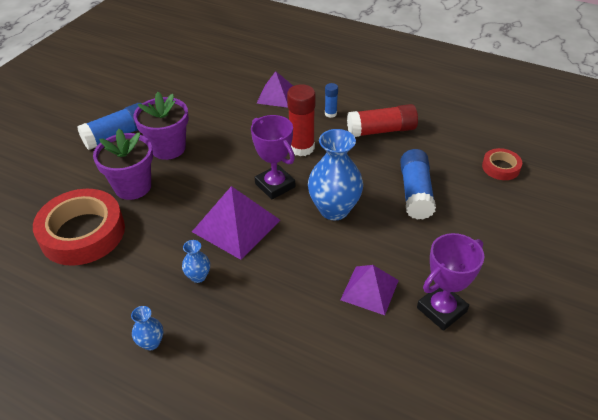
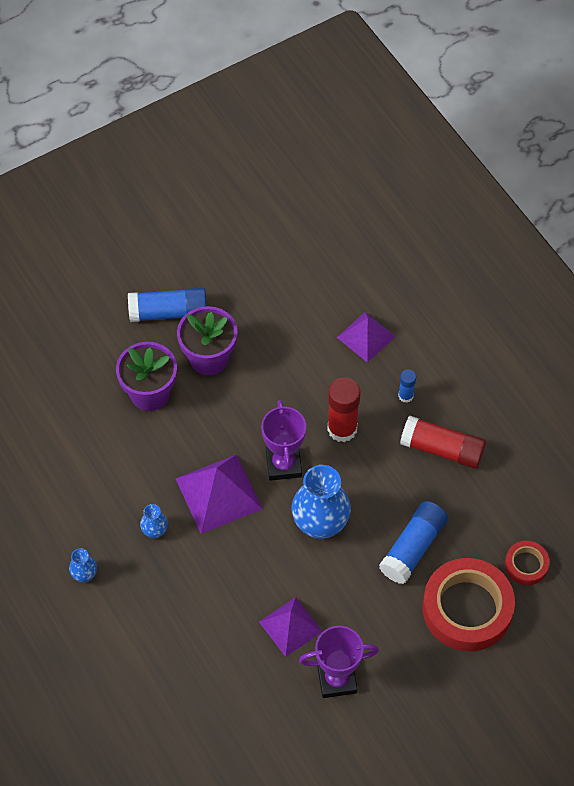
camera: 30 degrees right, 15 degrees up
red tape [33,189,125,266] -> red tape moved to [423,558,515,651]

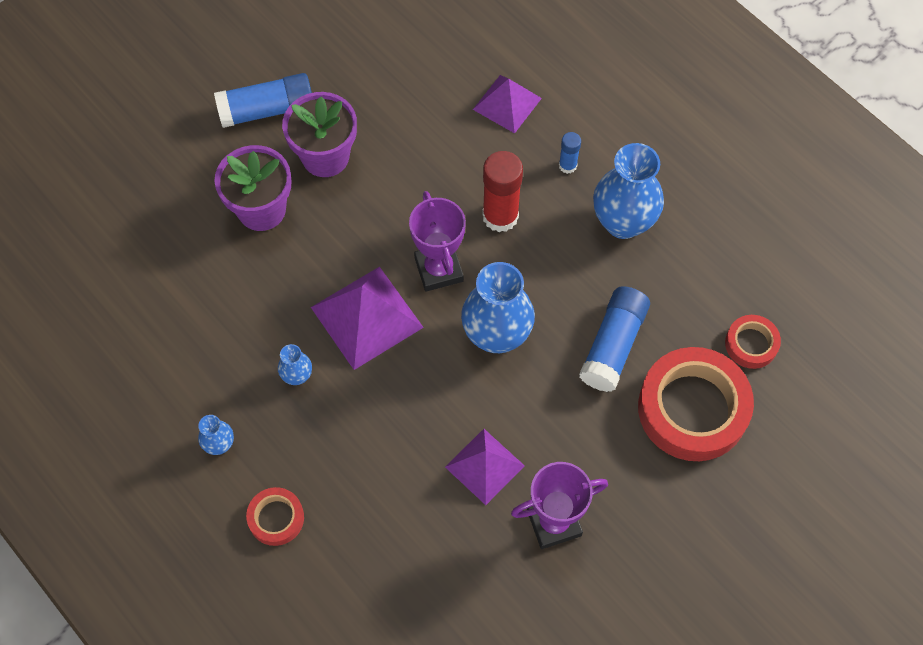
camera: 10 degrees left, 5 degrees up
red glue stick [400,416,486,469] -> blue vase [593,143,664,239]
none -> red tape [246,487,304,546]

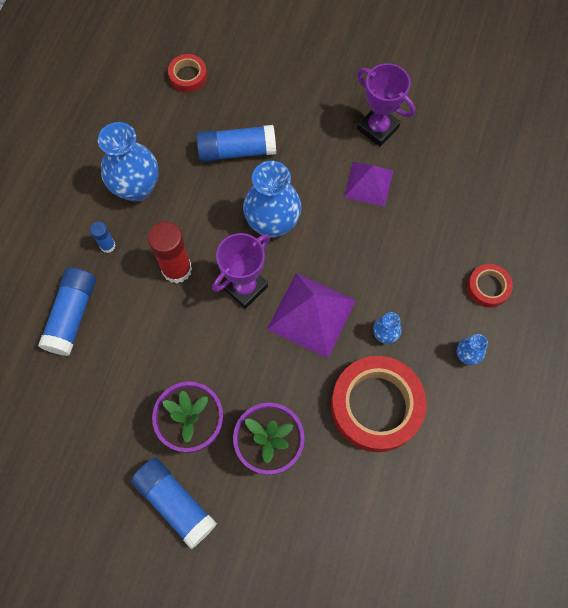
camera: 120 degrees left, 5 degrees up
purple pyramid [473,75,542,133] -> blue glue stick [38,267,96,356]
red tape [638,347,754,461] -> red tape moved to [331,356,427,452]

